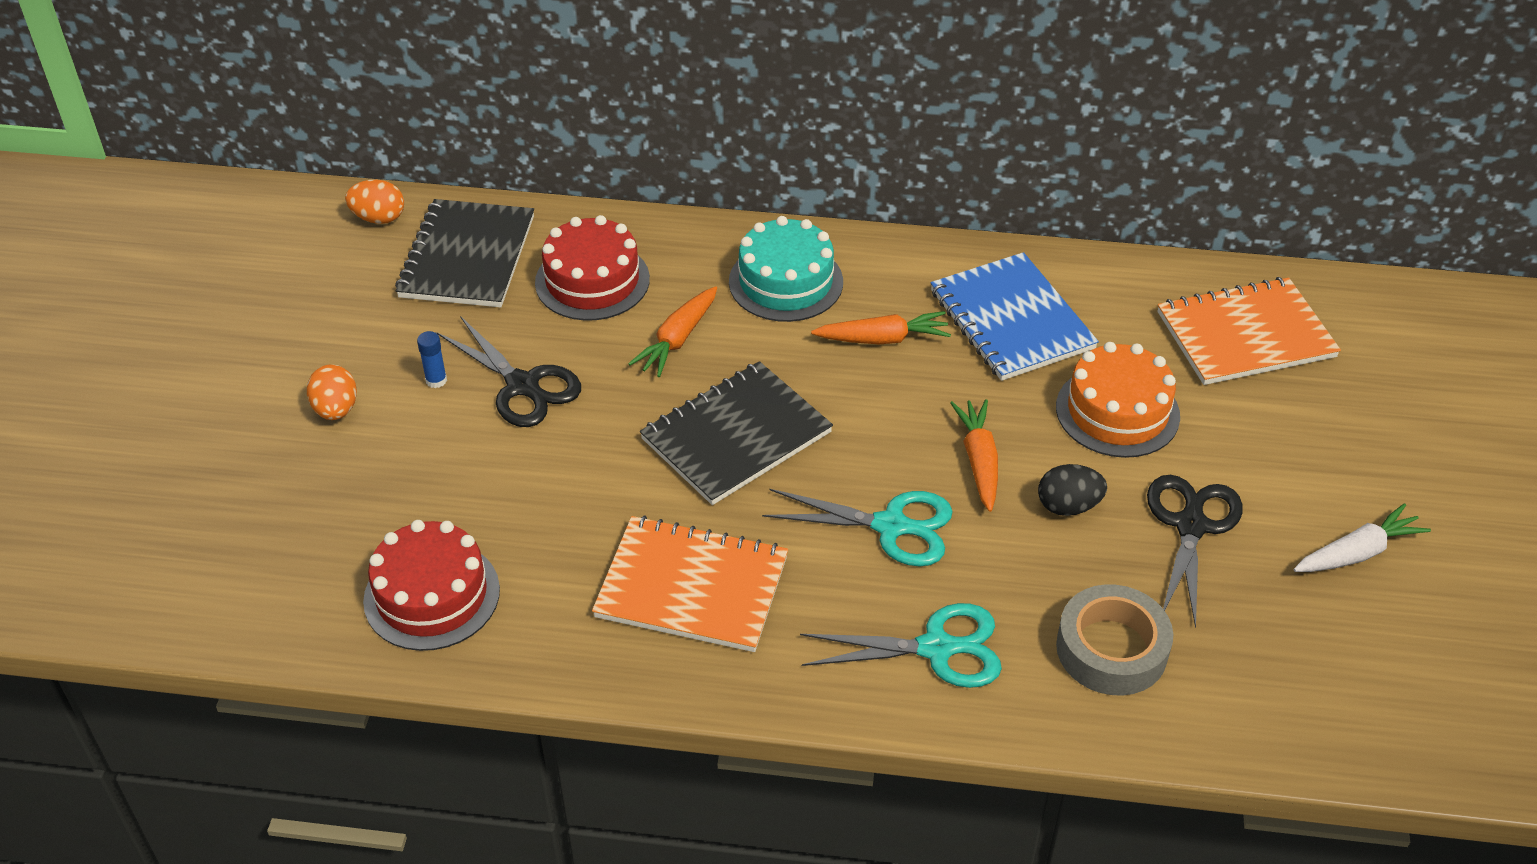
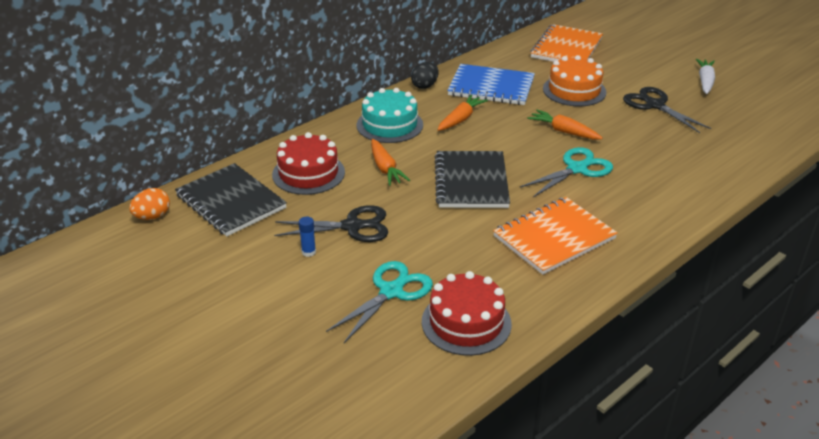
camera: 50 degrees left, 10 degrees down
orange egg [307,364,357,420] -> none
turquoise scissors [800,603,1002,688] -> turquoise scissors moved to [326,261,433,343]
black egg [1038,464,1107,516] -> black egg moved to [411,62,439,89]
grey tape [1056,584,1173,695] -> none

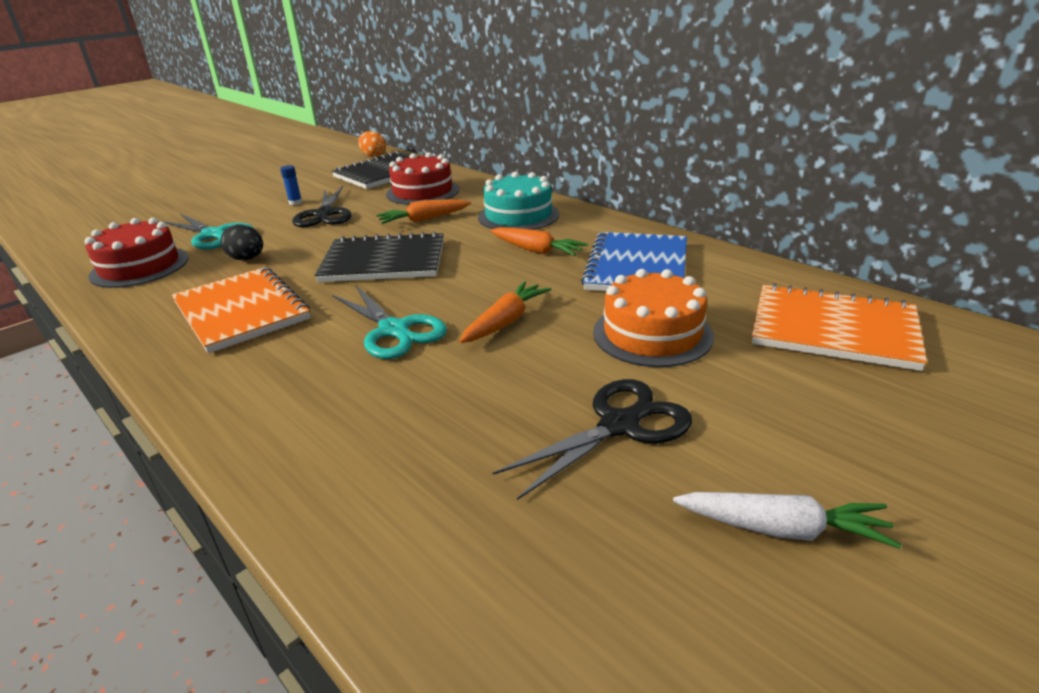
camera: 90 degrees right, 5 degrees down
black egg [411,62,439,89] -> black egg moved to [220,224,263,260]

